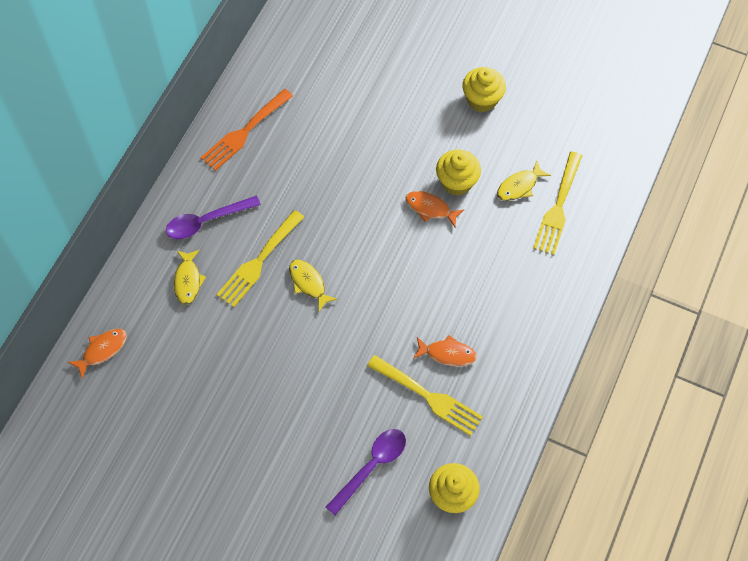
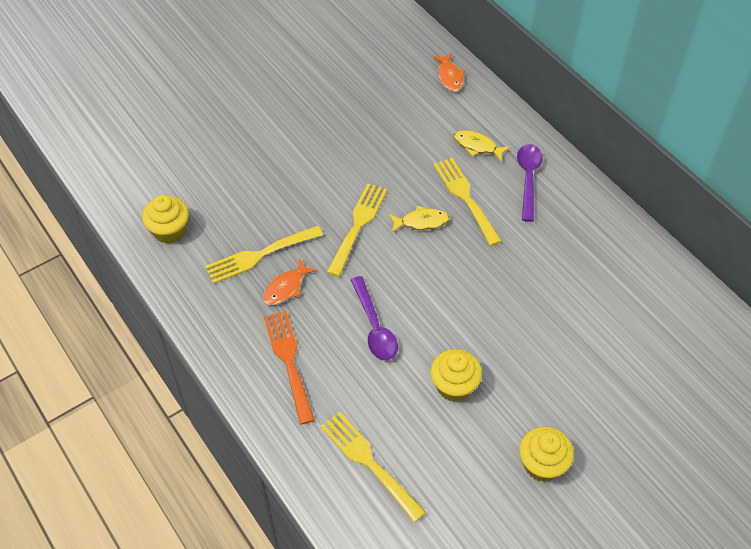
camera: 120 degrees right, 10 degrees down
orange fork [201,89,293,171] -> orange fork moved to [264,311,315,425]
purple spoon [326,429,406,515] -> purple spoon moved to [351,276,398,361]
orange fish [405,191,465,227] -> none
yellow fish [497,160,551,201] -> none
none -> yellow fork [327,183,387,277]

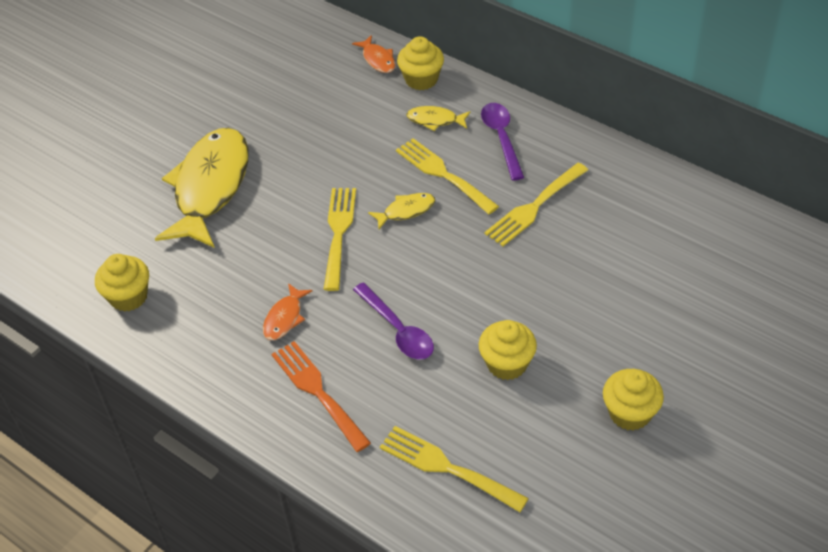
camera: 15 degrees left, 5 degrees down
yellow fork [205,226,323,284] -> yellow fork moved to [485,163,588,246]
none -> yellow fish [155,128,248,248]
none -> yellow cupcake [397,36,444,90]

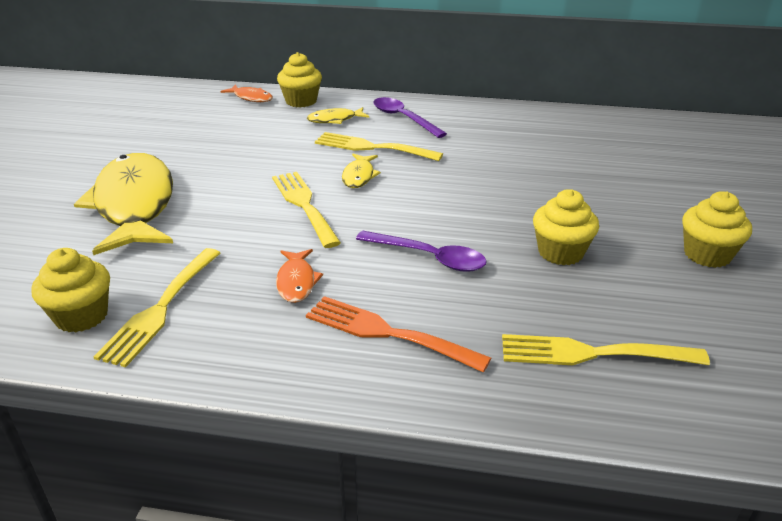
camera: 30 degrees left, 15 degrees down
yellow fish [368,193,435,229] -> yellow fish turned 150 degrees clockwise [342,154,381,188]
yellow fork [485,163,588,246] -> yellow fork moved to [93,248,220,367]

